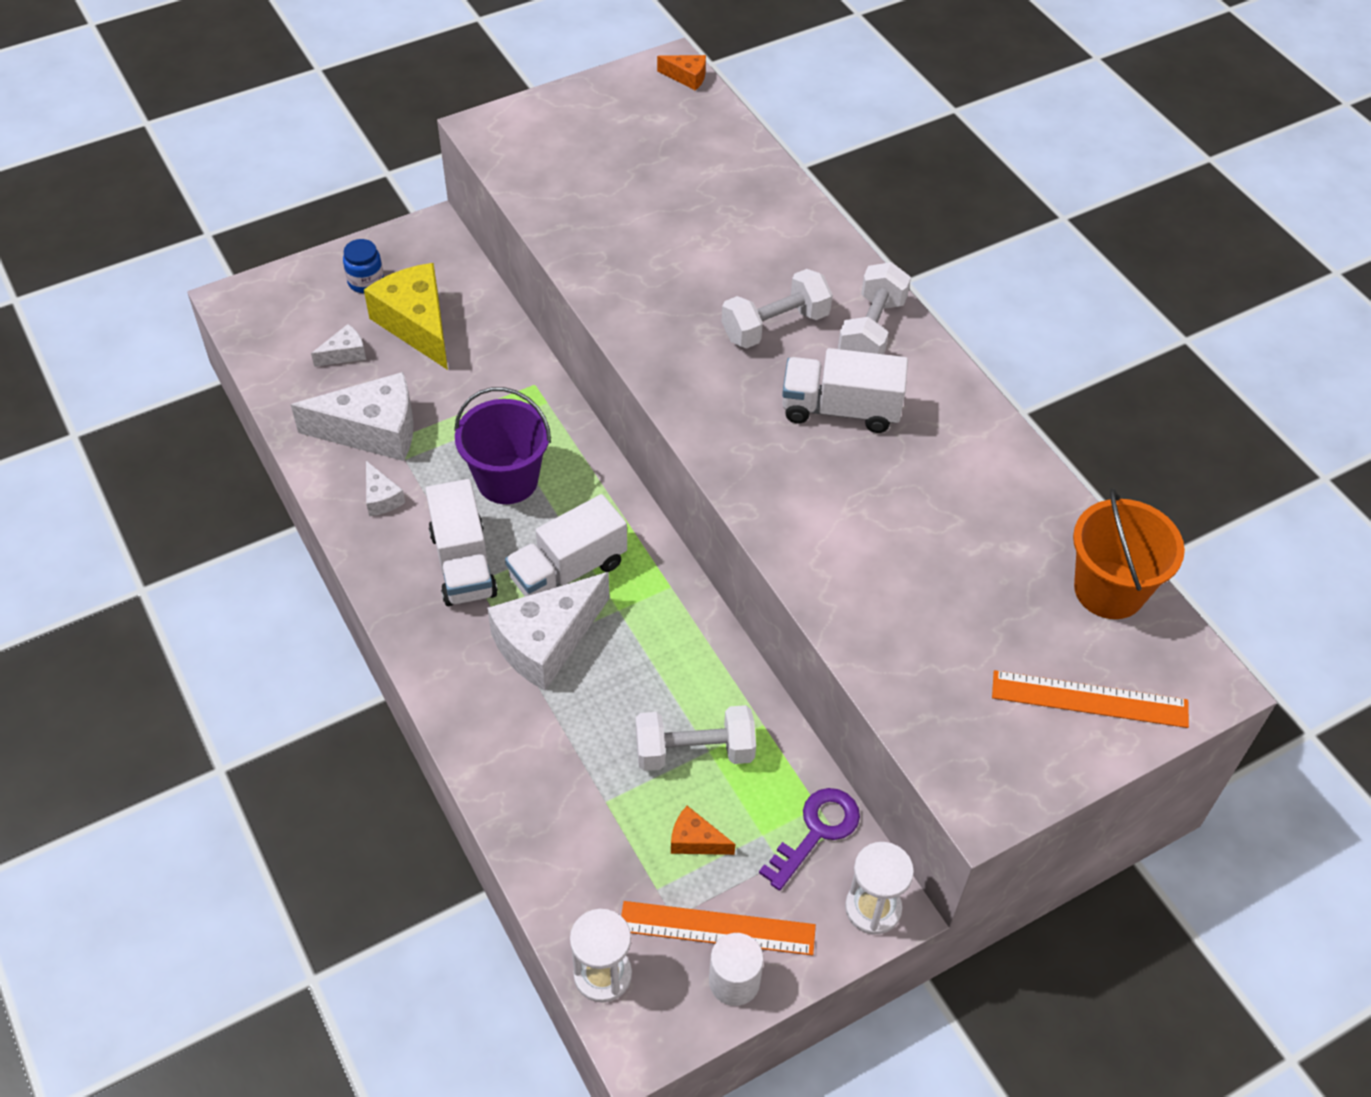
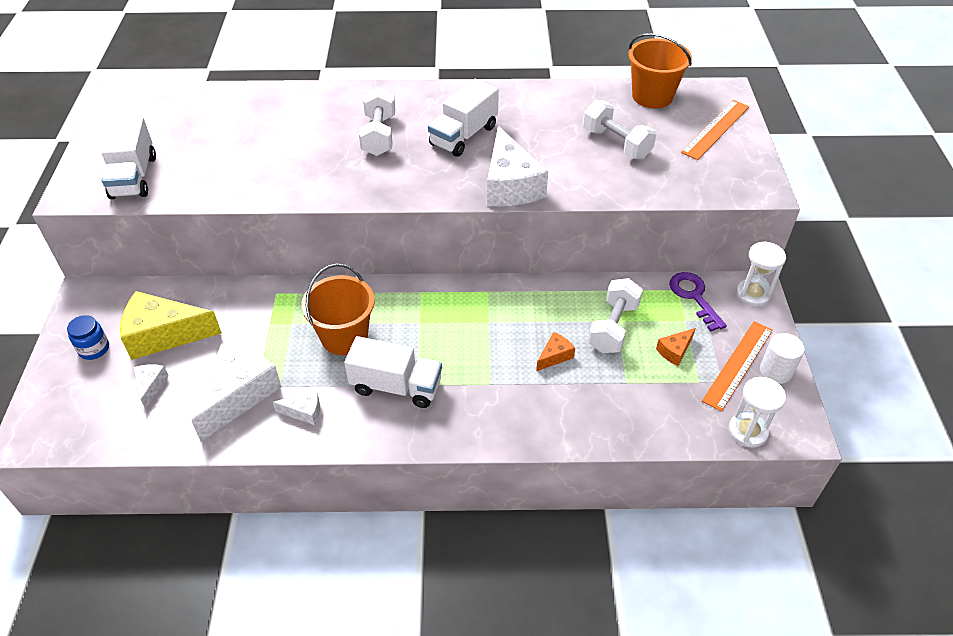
camera: 60 degrees left, 5 degrees down
purple bucket [454,387,551,504] -> orange bucket [301,263,375,355]
white cheese [487,572,610,691] -> white cheese moved to [487,126,548,207]
white truck [505,494,627,596] -> white truck moved to [101,117,156,199]
orange cheese [657,55,706,91] -> orange cheese moved to [536,332,575,371]
white dumbbell [838,262,911,354] -> white dumbbell moved to [583,100,656,159]

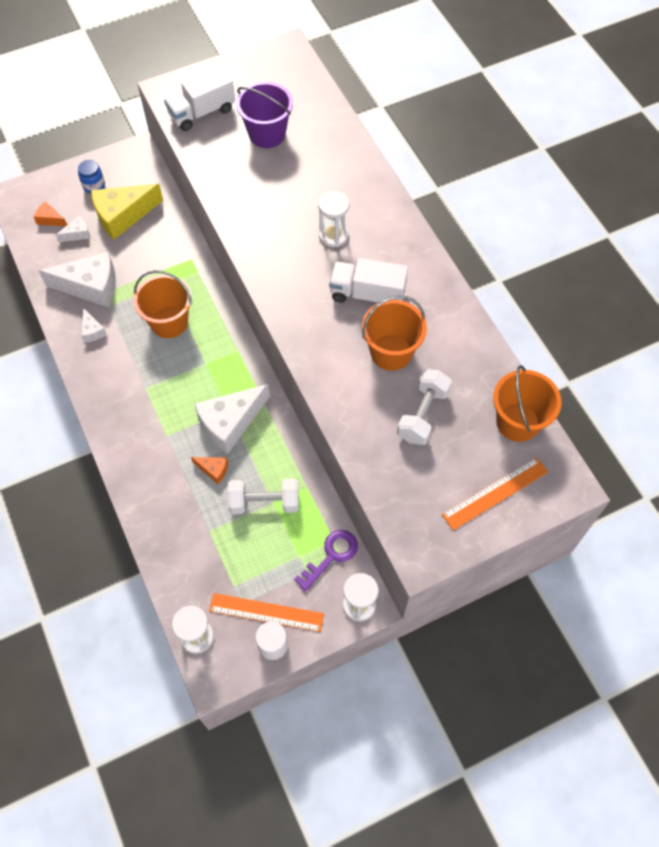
camera: 65 degrees right, 15 degrees up
yellow cheese [120,291,222,360] -> yellow cheese turned 90 degrees counterclockwise [91,184,163,240]
white truck [344,336,442,408] -> none
white dumbbell [359,87,395,156] -> white hourglass [318,191,350,247]
white cheese [487,126,548,207] -> white cheese moved to [194,384,270,454]
orange cheese [656,328,695,366] -> orange cheese moved to [34,201,67,226]
orange ruler [681,100,749,160] -> orange ruler turned 45 degrees counterclockwise [442,457,548,531]
none -> purple bucket [236,82,293,148]
none -> orange bucket [362,296,427,371]

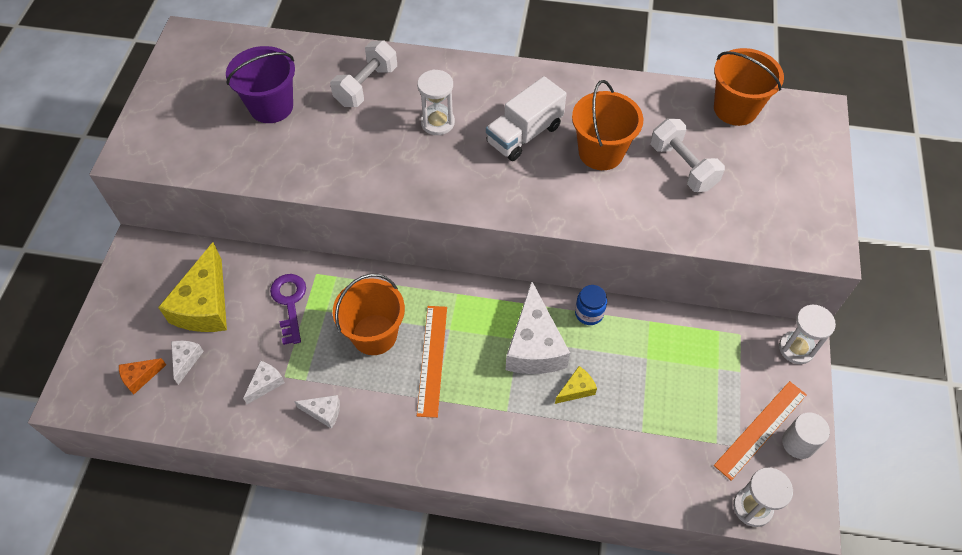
camera: 55 degrees left, 5 degrees down
white cheese [39,252,116,307] -> white cheese [243,361,285,404], size x0.47
blue jar [78,160,105,194] -> blue jar moved to [575,285,607,325]
white truck [164,66,235,131] -> none
orange cheese [191,457,228,484] -> yellow cheese [555,366,597,404]
white dumbbell [227,479,299,514] -> white dumbbell moved to [330,40,397,107]
purple key [294,530,358,592] -> purple key moved to [270,274,306,345]
orange ruler [442,457,548,531] -> orange ruler moved to [417,306,447,418]

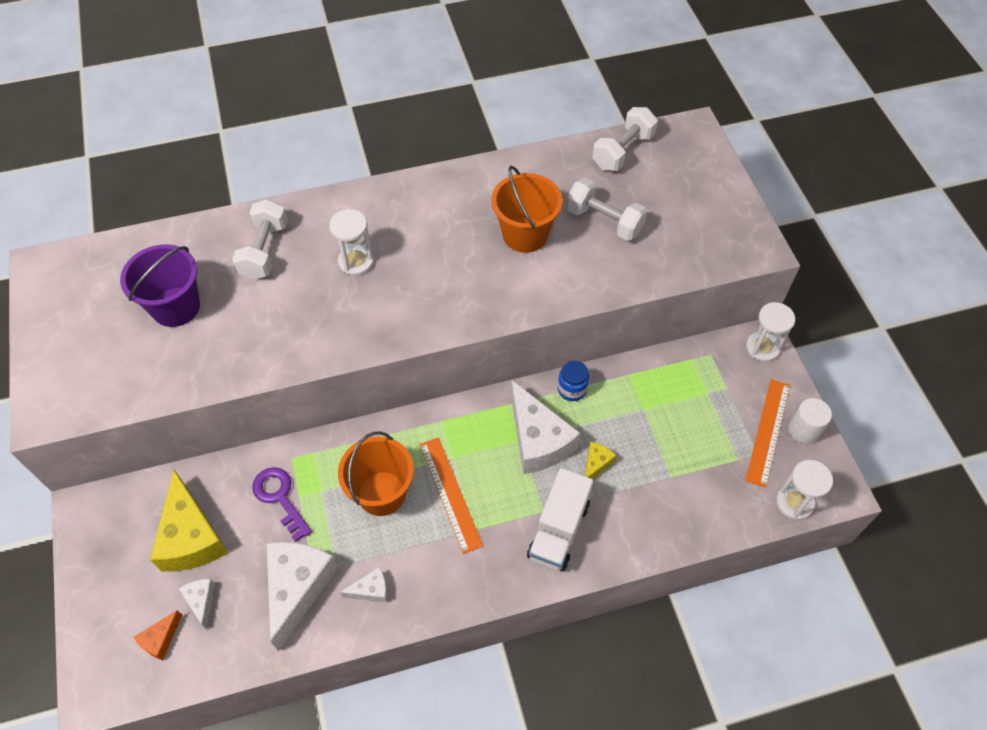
camera: 25 degrees left, 0 degrees up
white cheese [243,361,285,404] -> white cheese [267,542,338,651], size x2.15
white truck [486,76,566,161] -> white truck moved to [527,468,593,571]
orange bucket [714,48,784,126] -> white dumbbell [592,107,658,171]

